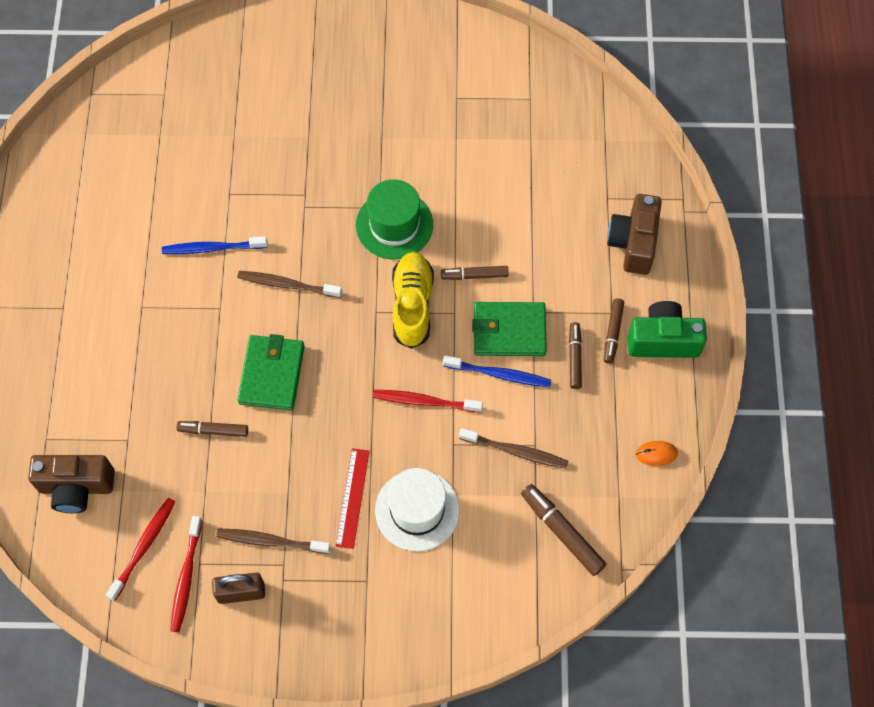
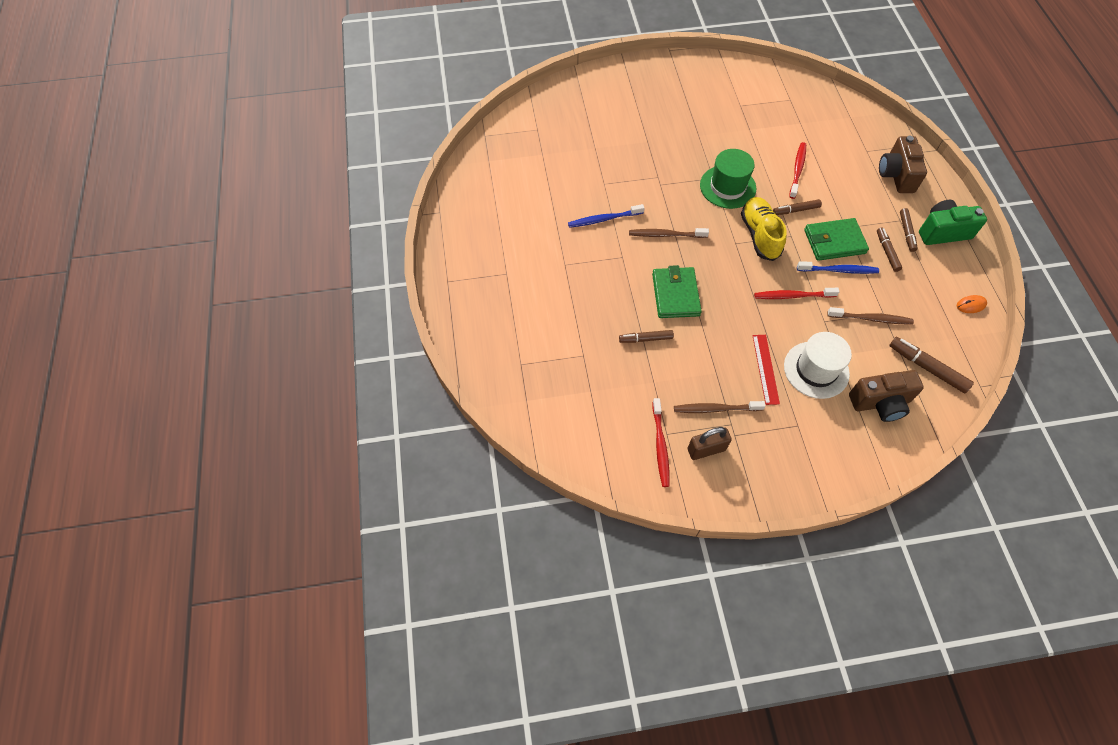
camera: 10 degrees left, 5 degrees down
brown camera [28,455,115,513] -> brown camera moved to [849,370,924,422]
red toothbrush [106,498,175,601] -> red toothbrush moved to [789,142,806,199]

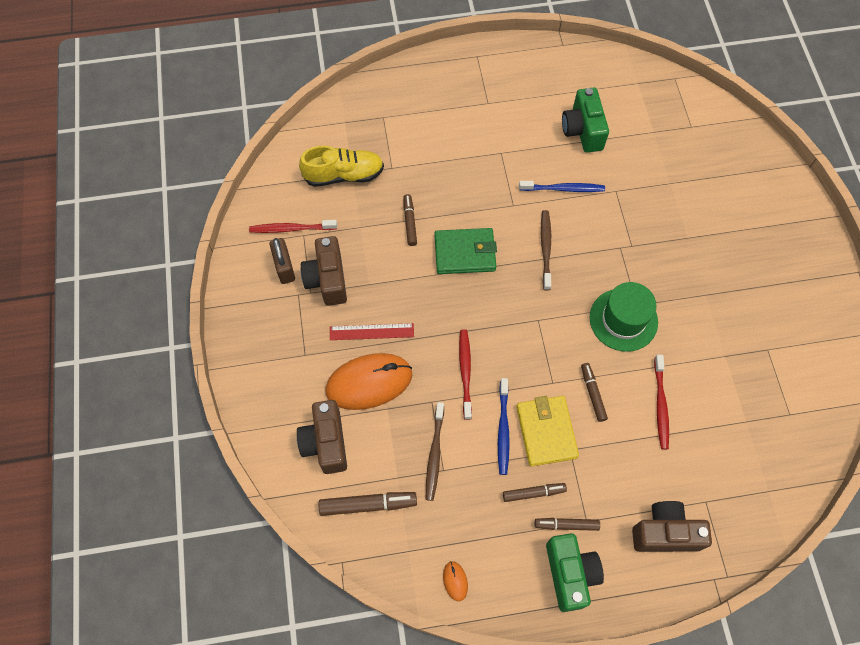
camera: 90 degrees right, 5 degrees up
blue toothbrush [568,204,644,228] -> blue toothbrush turned 105 degrees clockwise [519,181,605,192]
brown toothbrush [674,401,765,413] -> brown camera [301,236,347,306]
yellow shoe [741,197,787,261] -> yellow shoe moved to [299,146,384,187]
white hat [784,332,852,399] -> orange mouse [325,353,412,410]
red toothbrush [789,142,806,199] -> red toothbrush turned 75 degrees clockwise [654,355,669,450]
green wallet [804,218,869,261] -> yellow wallet [516,396,579,466]
brown marker [889,337,974,393] -> brown marker turned 45 degrees clockwise [319,492,417,516]
none -> green camera [562,87,609,153]

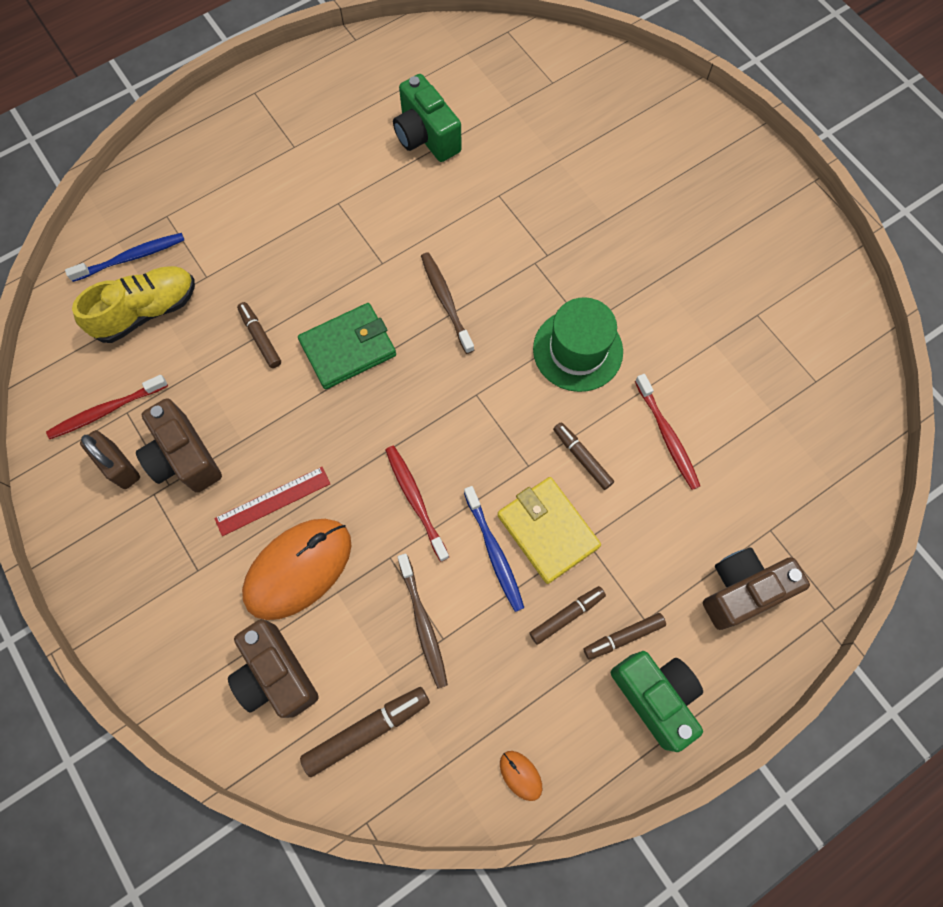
camera: 25 degrees left, 5 degrees up
blue toothbrush [519,181,605,192] -> blue toothbrush moved to [65,233,184,282]

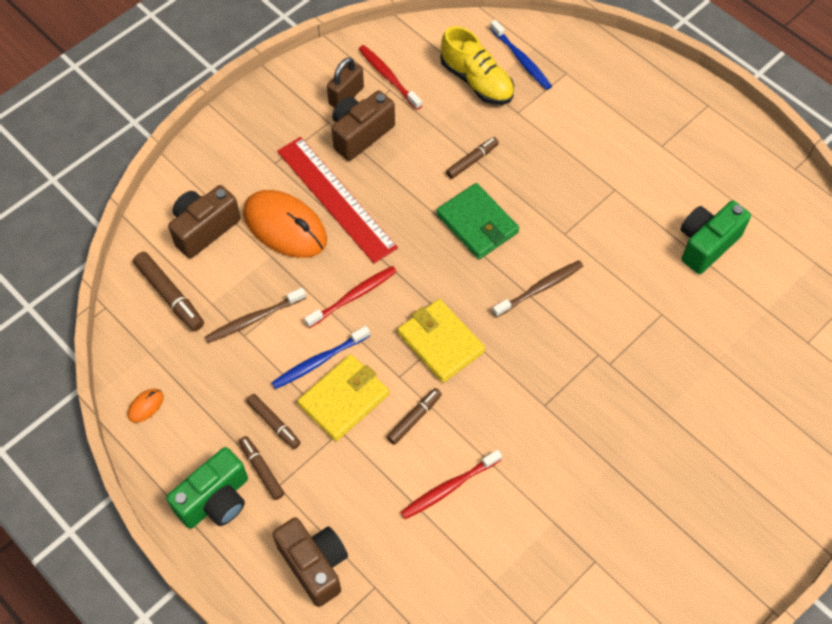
camera: 80 degrees right, 10 degrees down
red ruler [214,467,330,536] -> red ruler [277,137,398,264], size x1.80
green hat [533,297,623,392] -> none
none -> yellow wallet [398,299,485,383]

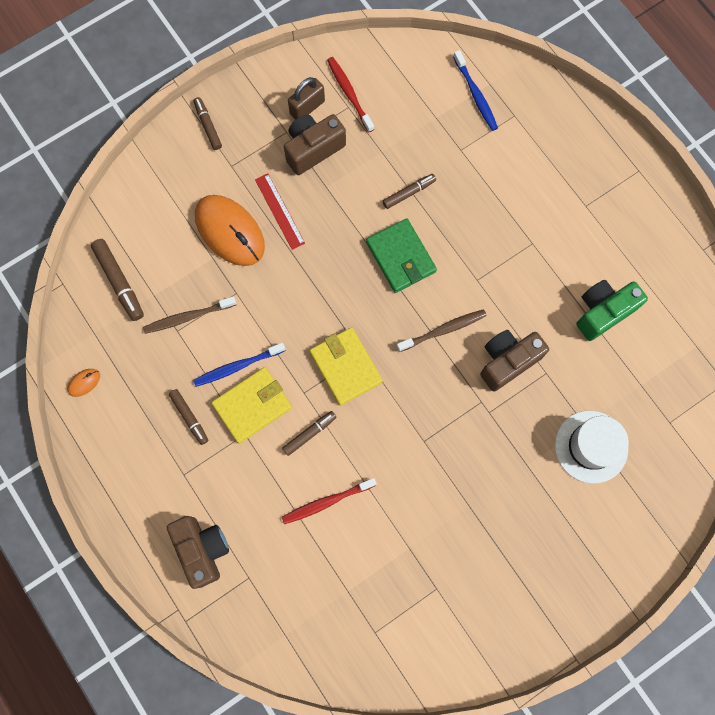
camera: 10 degrees right, 15 degrees up
green camera [166,447,248,529] -> none
brown camera [168,185,241,259] -> brown camera moved to [480,330,549,392]
brown marker [239,436,284,500] -> brown marker moved to [193,97,222,150]
red ruler [277,137,398,264] -> red ruler [255,173,305,250], size x0.56
red toothbrush [304,266,397,328] -> none
yellow shoe [441,26,514,105] -> none
none -> white hat [555,410,629,484]

